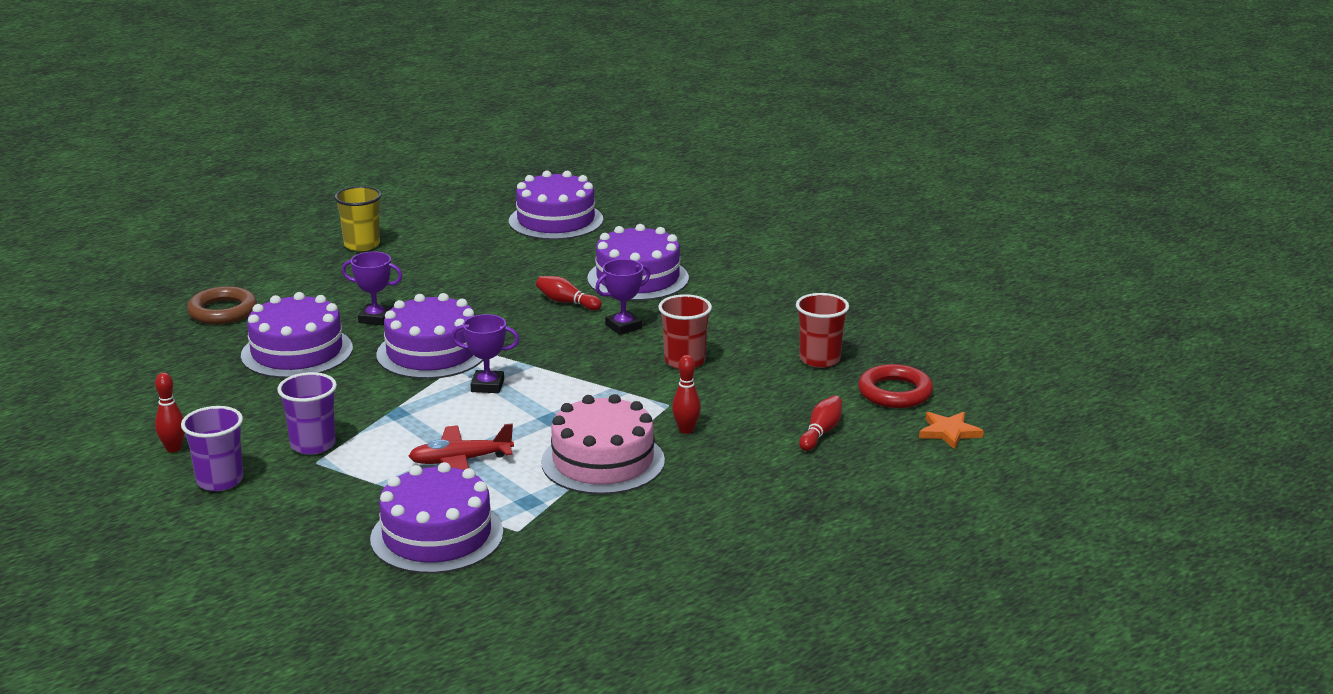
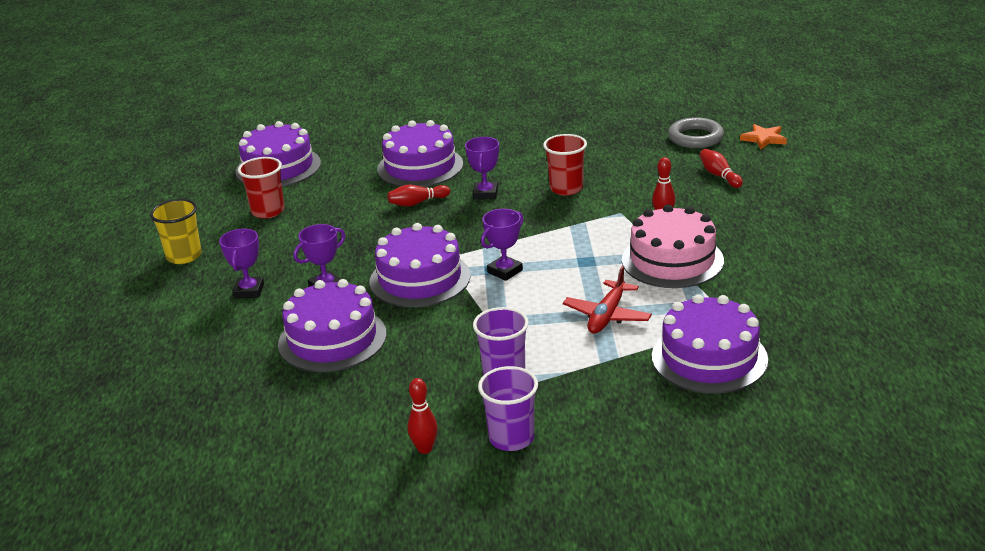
camera: 50 degrees left, 5 degrees up
brown ring [187,286,257,324] -> none
red cup [796,293,849,368] -> red cup moved to [238,157,284,218]
red ring [858,364,933,408] -> grey ring [668,117,724,148]
none -> purple trophy [219,229,264,298]

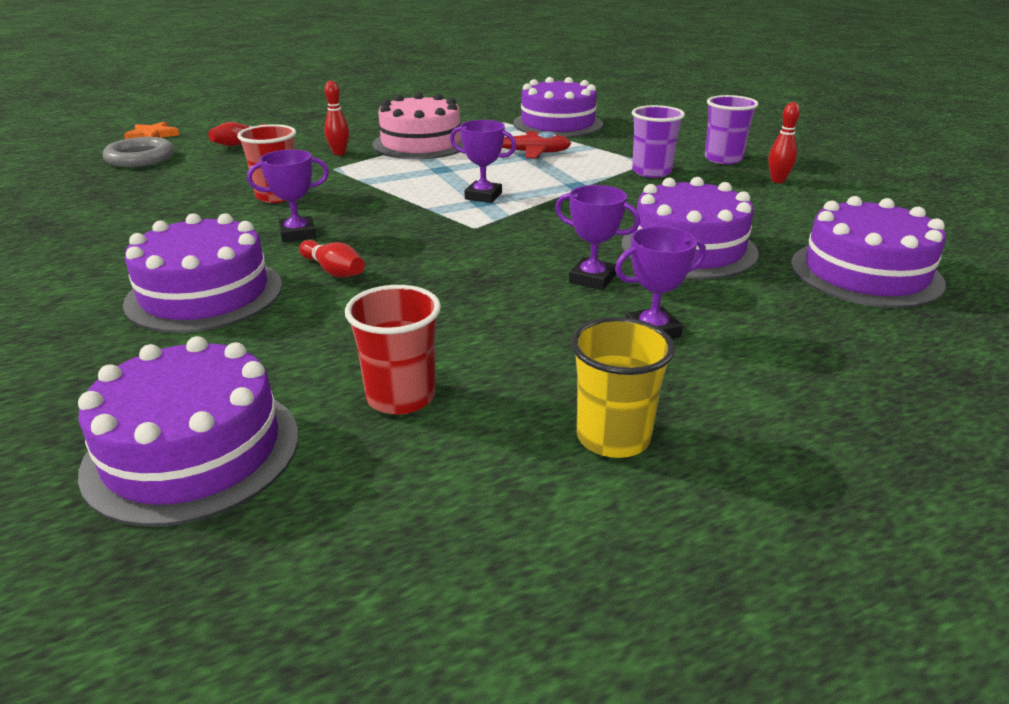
camera: 115 degrees left, 0 degrees up
purple cake [370,223,471,307] -> purple cake moved to [791,196,946,308]

